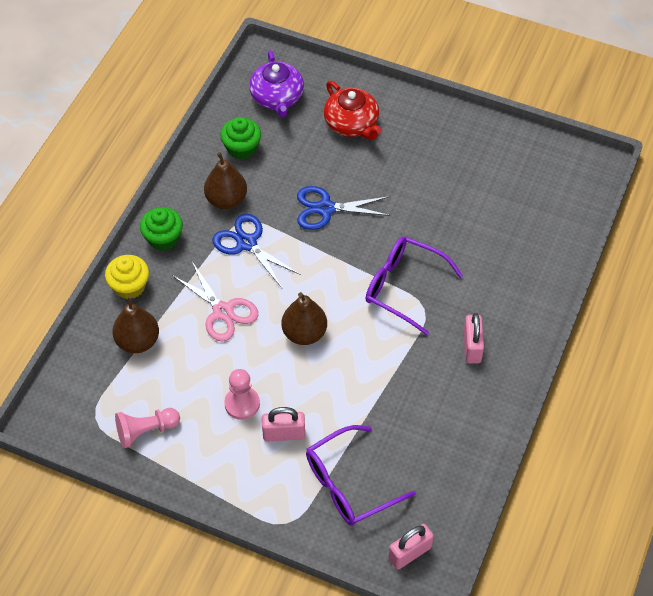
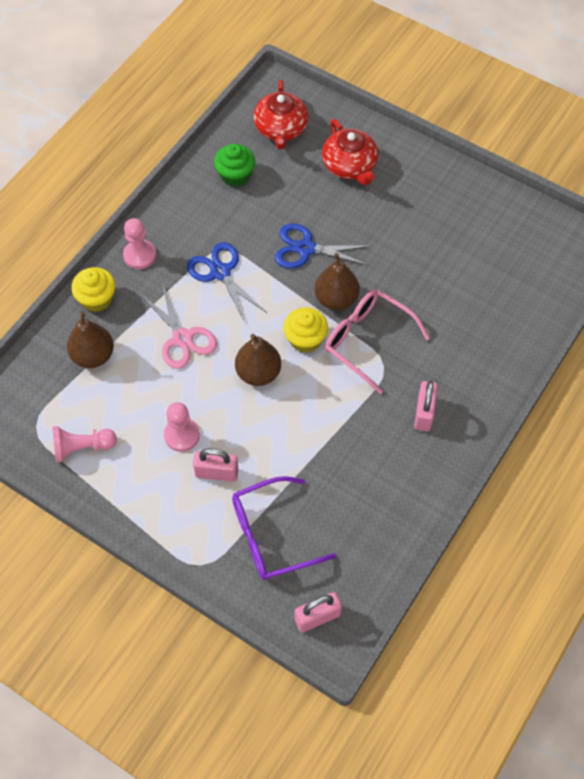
camera: 10 degrees right, 5 degrees up
green cupcake [140,207,183,251] -> pink pawn [123,218,156,269]
brown pear [204,152,247,209] -> brown pear moved to [315,253,360,310]
purple teapot [249,50,304,117] -> red teapot [253,80,309,149]
purple glasses [365,236,463,335] -> pink glasses [325,289,430,394]
none -> yellow cupcake [283,307,328,353]

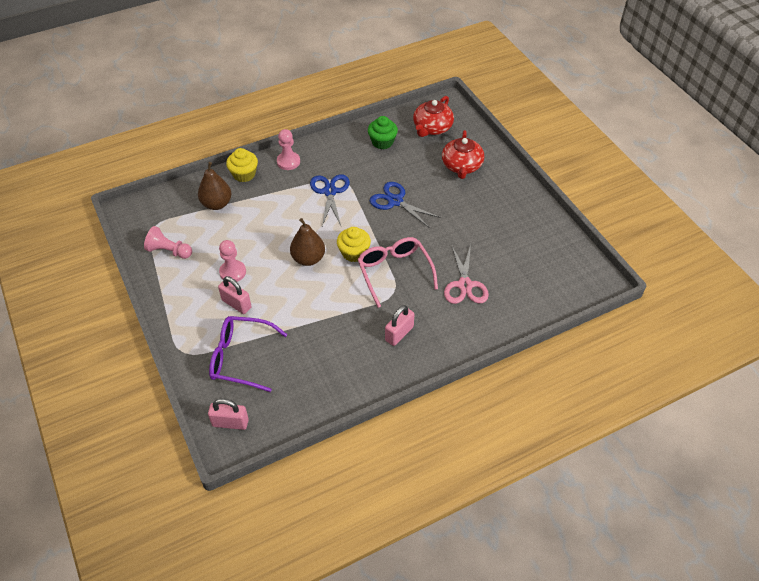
camera: 30 degrees right, 10 degrees down
pink scissors [140,283,217,369] -> pink scissors moved to [444,244,489,304]
brown pear [315,253,360,310] -> none

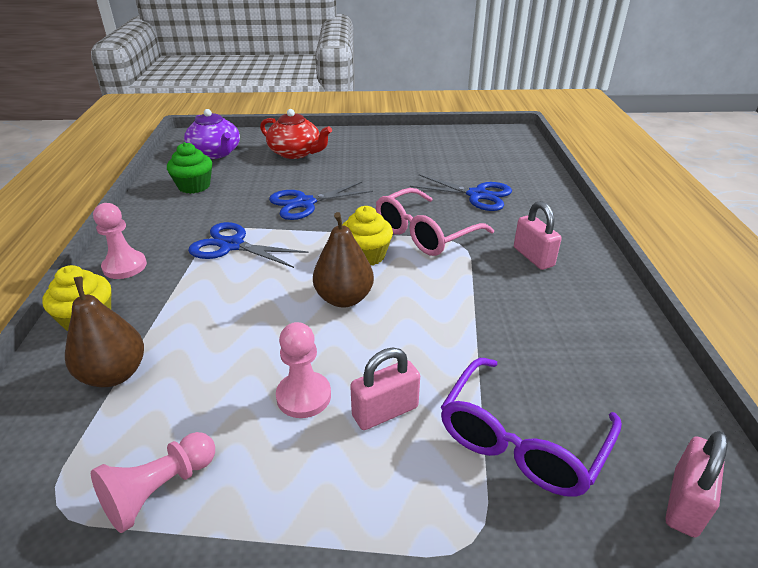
camera: 65 degrees left, 15 degrees down
pink glasses [357,237,438,308] -> pink glasses turned 45 degrees counterclockwise [376,188,494,256]
red teapot [413,96,454,137] -> purple teapot [184,109,240,159]
pink scissors [444,244,489,304] -> blue scissors [410,174,512,211]

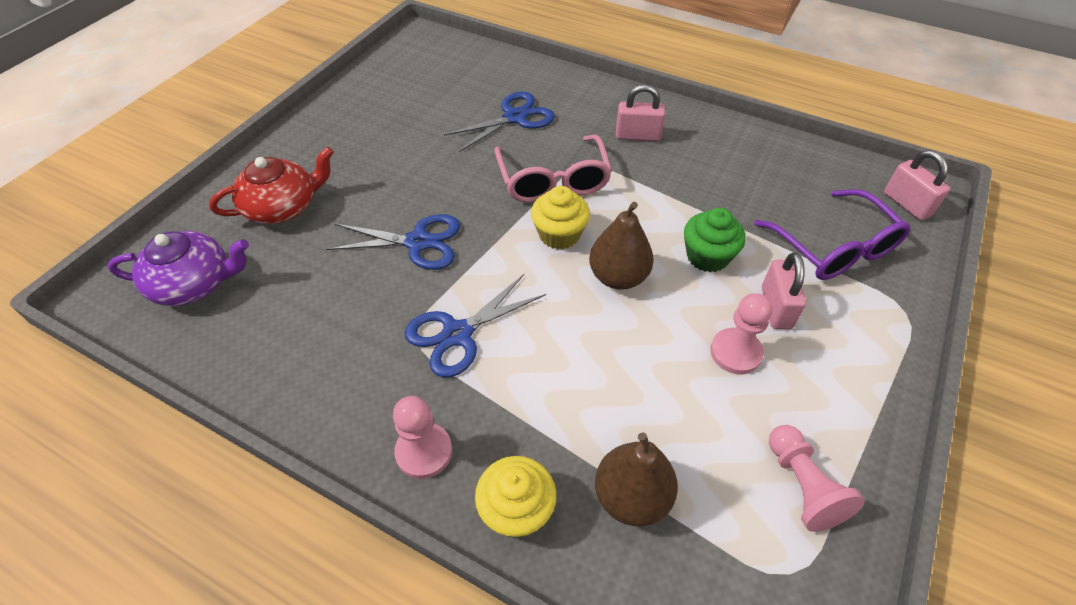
camera: 60 degrees left, 15 degrees up
green cupcake [167,142,212,194] -> green cupcake moved to [684,208,746,272]
blue scissors [269,182,373,220] -> blue scissors turned 90 degrees counterclockwise [326,214,460,270]

